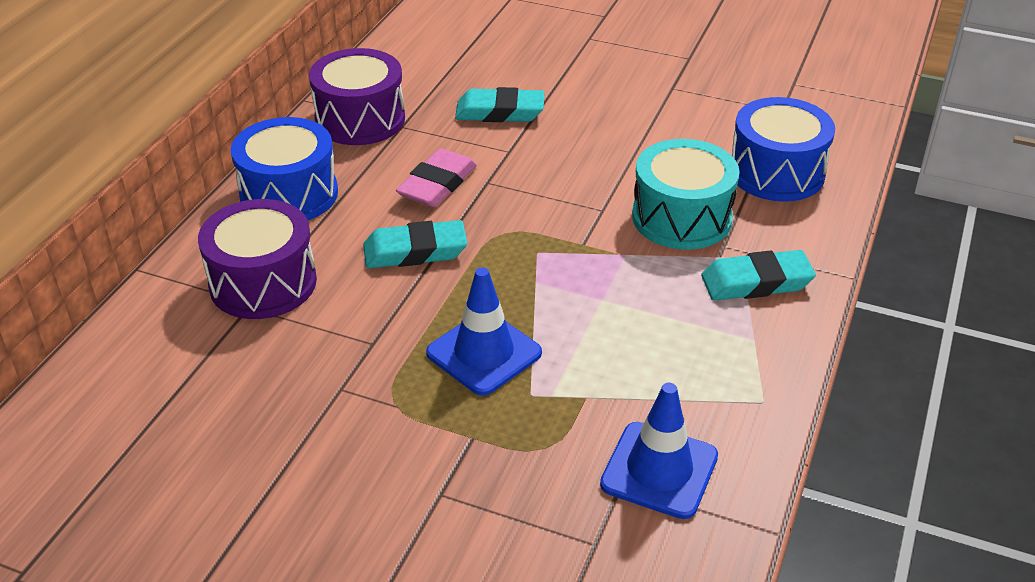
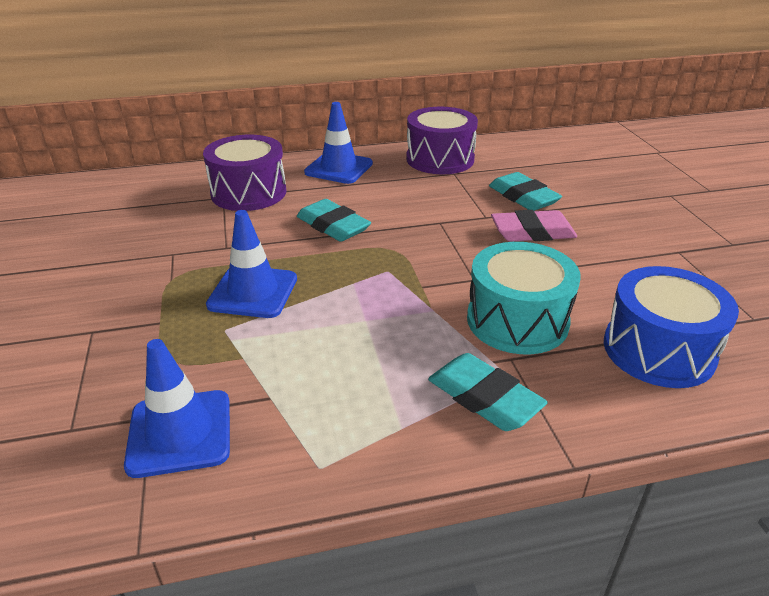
camera: 55 degrees right, 5 degrees down
blue drum [231,117,338,220] -> blue traffic cone [304,102,373,184]
pink eraser [396,149,477,207] -> pink eraser moved to [491,210,577,242]

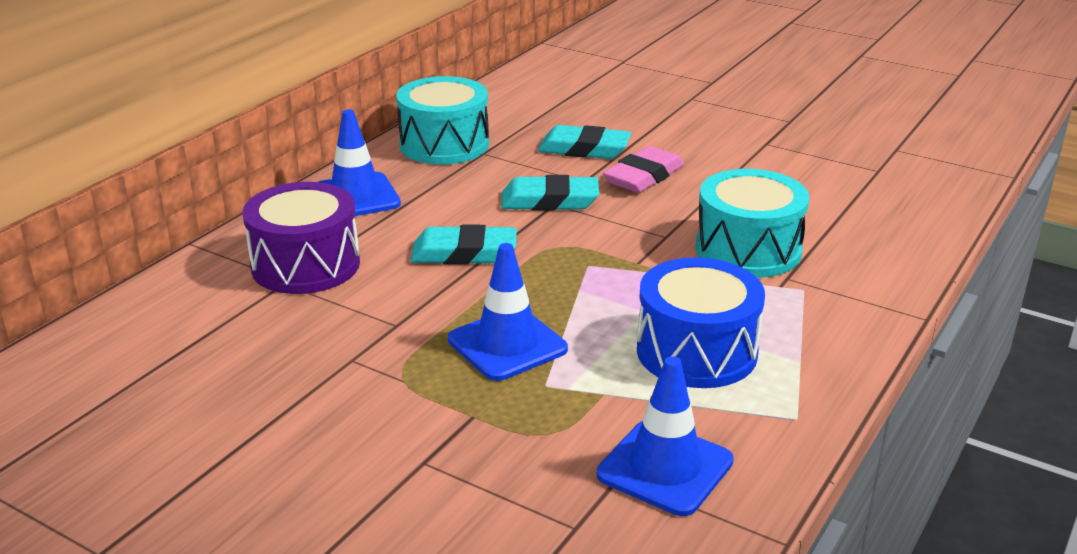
camera: 45 degrees left, 5 degrees down
purple drum [406,107,478,174] -> turquoise drum [396,76,489,165]
turquoise eraser [428,353,548,431] -> turquoise eraser moved to [501,175,599,211]
blue drum [604,266,739,388] -> blue drum moved to [637,257,765,388]

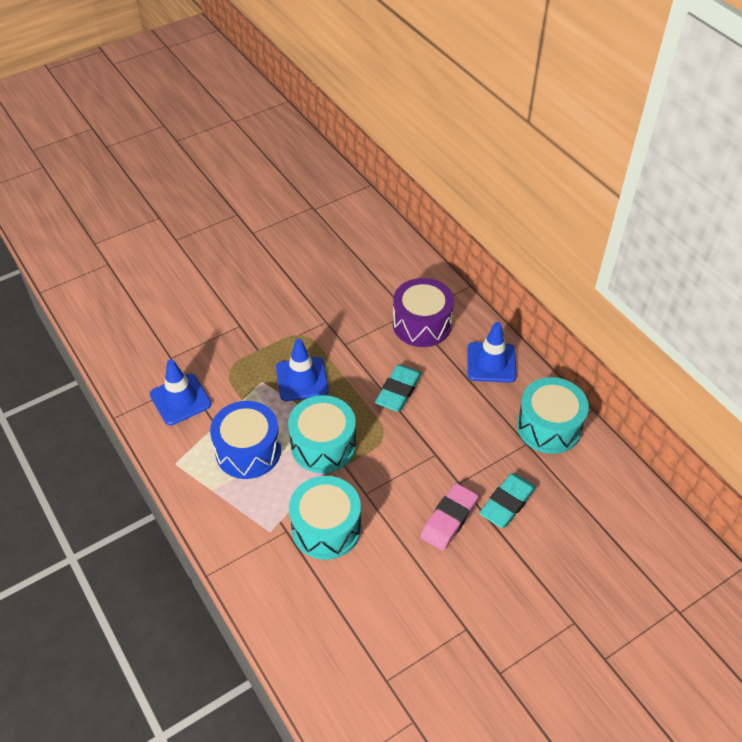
camera: 115 degrees right, 20 degrees up
turquoise eraser [501,175,599,211] -> none
pink eraser [603,146,684,193] -> pink eraser turned 60 degrees clockwise [420,483,478,551]
none -> turquoise drum [288,395,356,473]

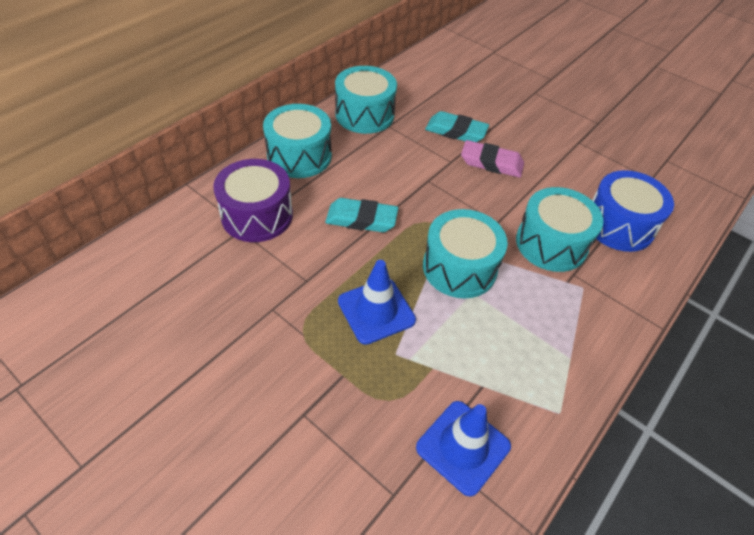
camera: 110 degrees left, 0 degrees up
blue drum [210,401,281,479] -> blue drum moved to [592,170,674,252]
blue traffic cone [467,322,517,383] -> turquoise drum [263,104,332,178]

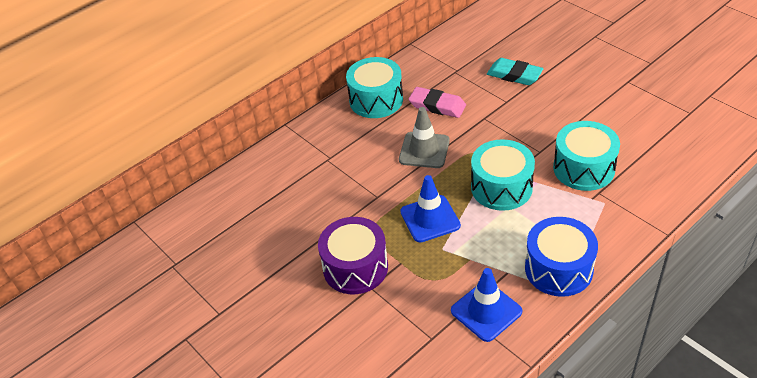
camera: 15 degrees right, 5 degrees down
purple drum [213,159,293,242] -> purple drum moved to [318,217,388,294]
turquoise eraser [325,198,398,232] -> grey traffic cone [399,107,450,168]
turquoise drum [335,66,397,134] -> none
pink eraser [461,140,524,178] -> pink eraser moved to [409,87,466,118]
blue drum [592,170,674,252] -> blue drum moved to [525,217,598,297]

